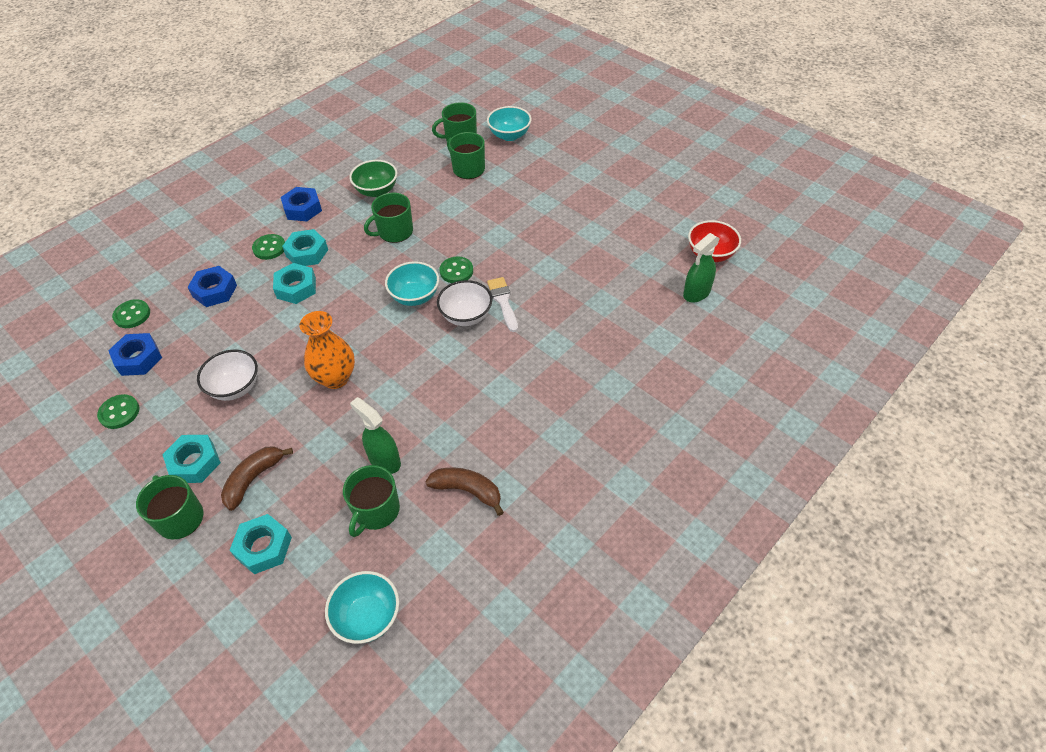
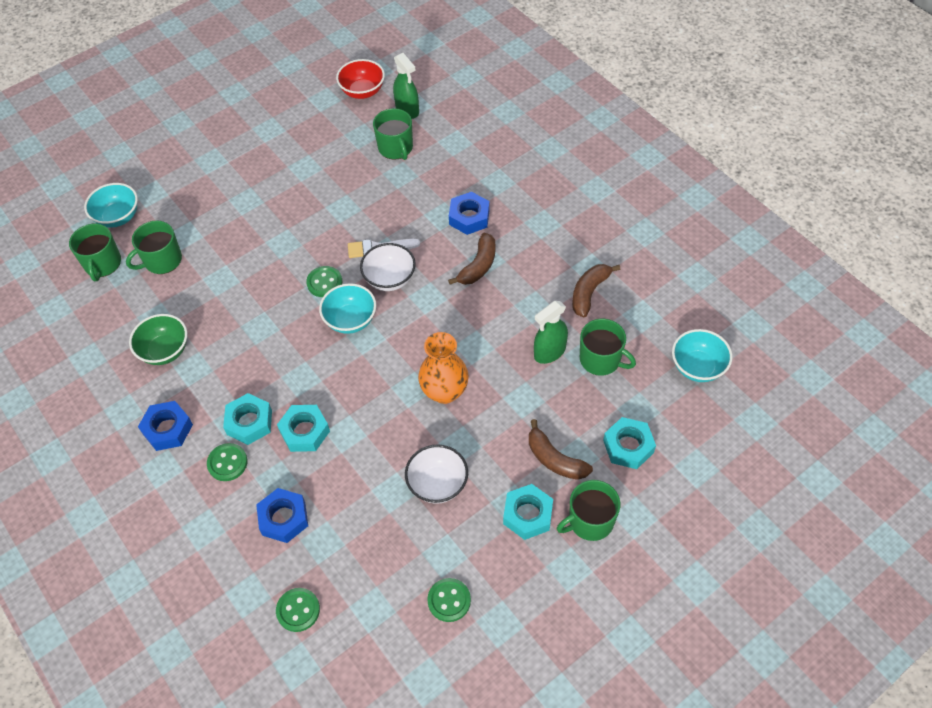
camera: 80 degrees left, 5 degrees up
blue nut [108,333,162,376] -> blue nut moved to [449,192,490,235]
green mug [364,193,413,243] -> green mug moved to [373,108,413,160]
none -> brown banana [448,233,496,285]

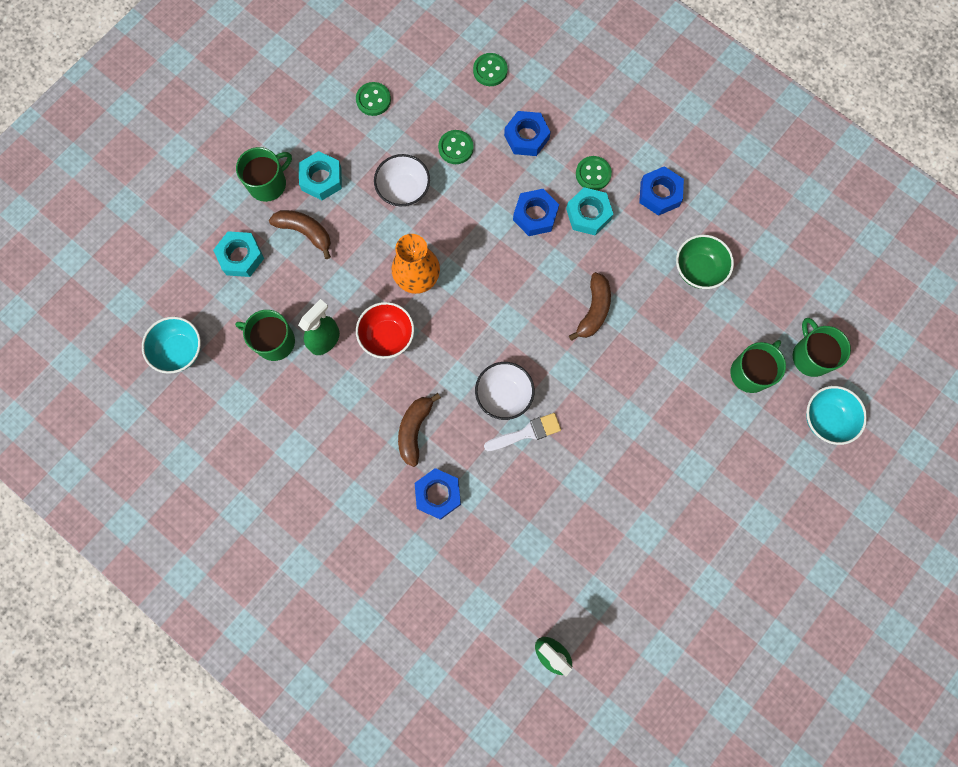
camera: 165 degrees right, 20 degrees up
turquoise nut [277,405,330,452] -> blue nut [513,189,559,236]
green button [306,266,342,297] -> green button moved to [438,130,474,164]
turquoise bowl [319,283,376,334] -> none
red bowl [336,59,385,99] -> red bowl moved to [356,302,414,359]
green mug [373,108,413,160] -> none
brown banana [572,264,620,317] -> brown banana moved to [569,272,611,341]

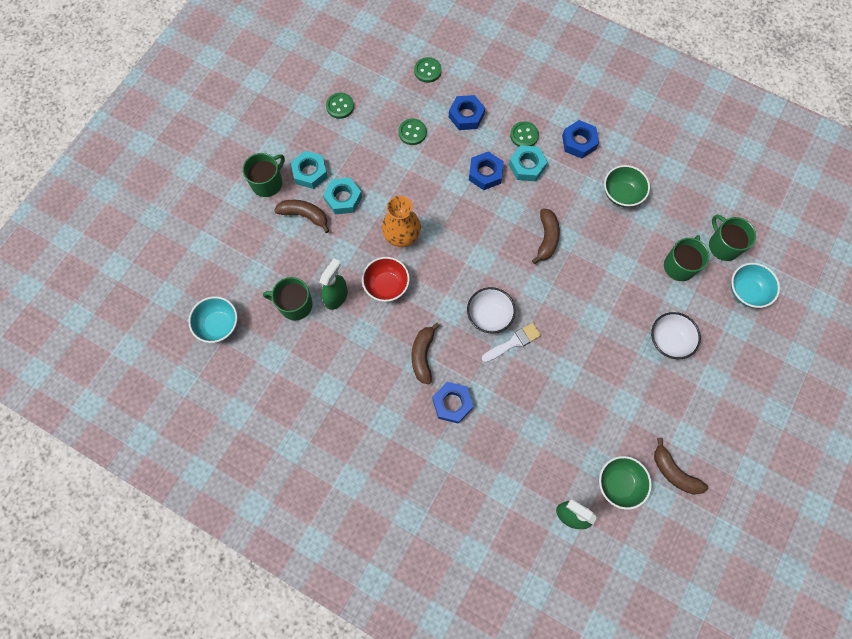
camera: 10 degrees left, 5 degrees down
turquoise nut [213,231,264,277] -> turquoise nut moved to [323,178,362,214]
white bowl [374,154,430,207] -> white bowl moved to [651,312,701,359]
none -> green bowl [599,456,652,510]
none -> brown banana [654,438,708,495]

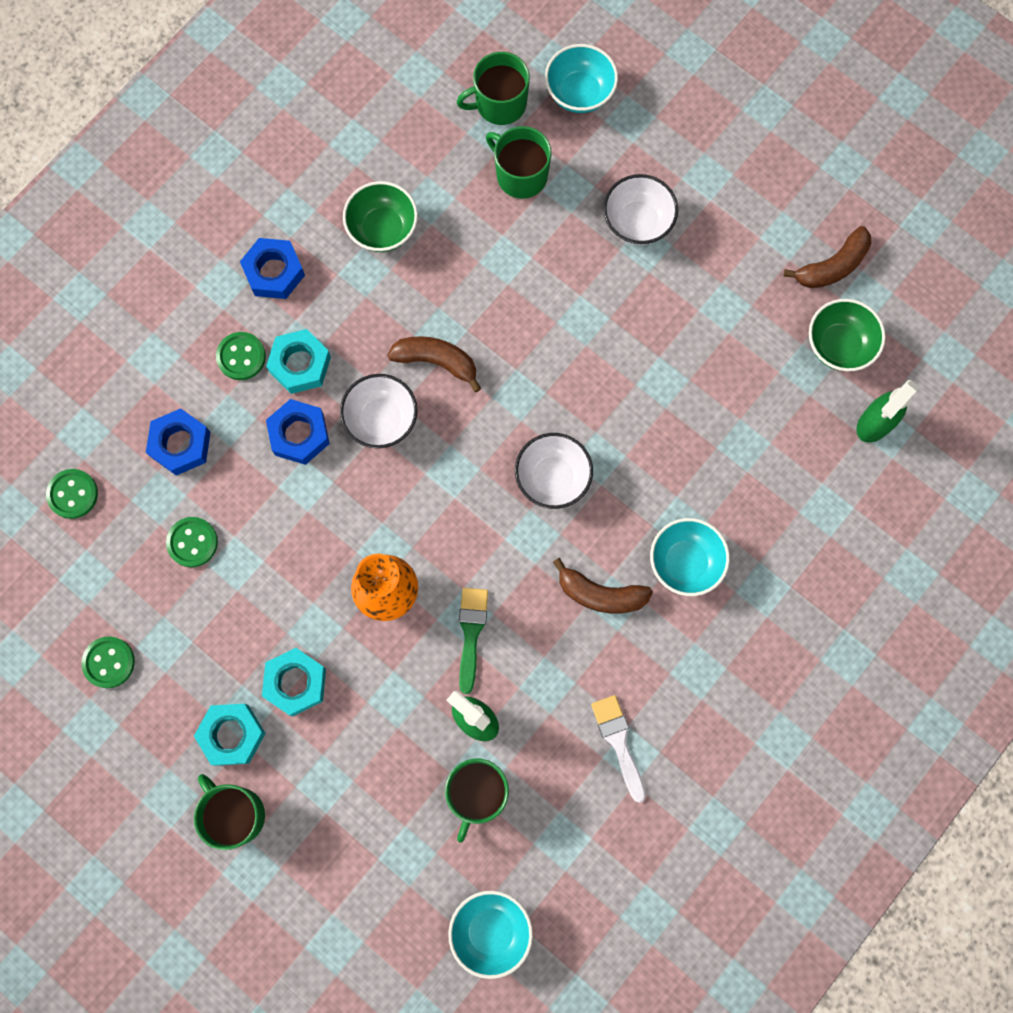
camera: 80 degrees left, 5 degrees up
brown banana [274,200,329,233] -> none
red bowl [362,257,410,302] -> green brush [459,588,488,694]
blue nut [432,382,473,424] -> turquoise bowl [650,518,730,596]
white brush [482,323,541,363] -> white brush moved to [591,695,646,803]
none -> white bowl [340,374,418,448]

